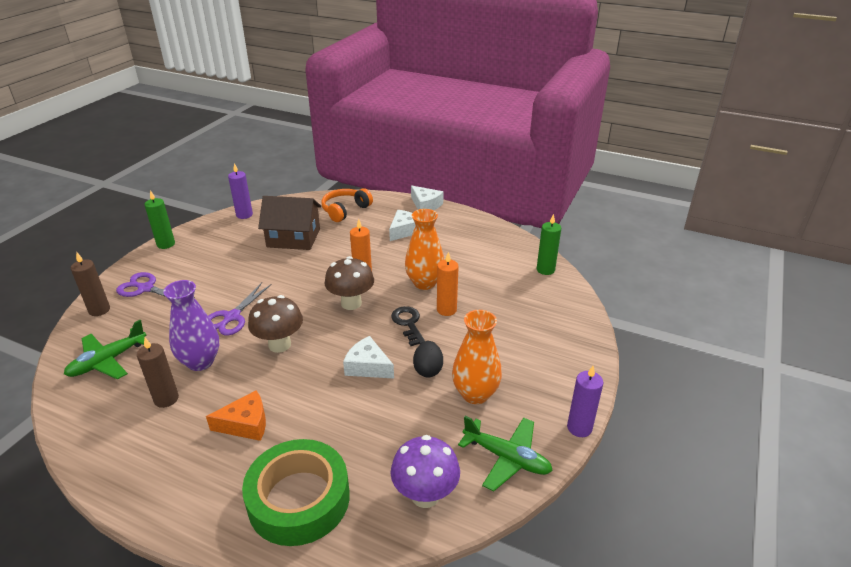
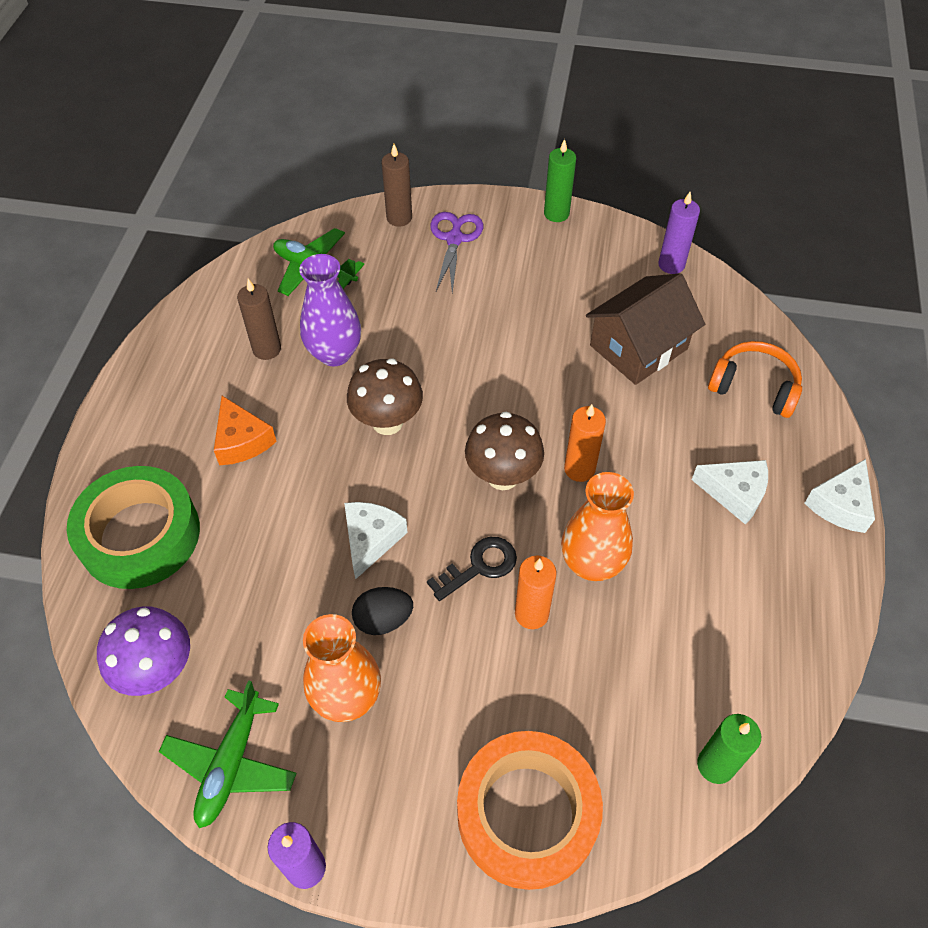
camera: 75 degrees right, 20 degrees up
purple scissors [208,282,272,335] -> none
brown house [258,196,322,250] -> brown house turned 60 degrees clockwise [586,273,705,385]
none -> orange tape [457,731,603,890]

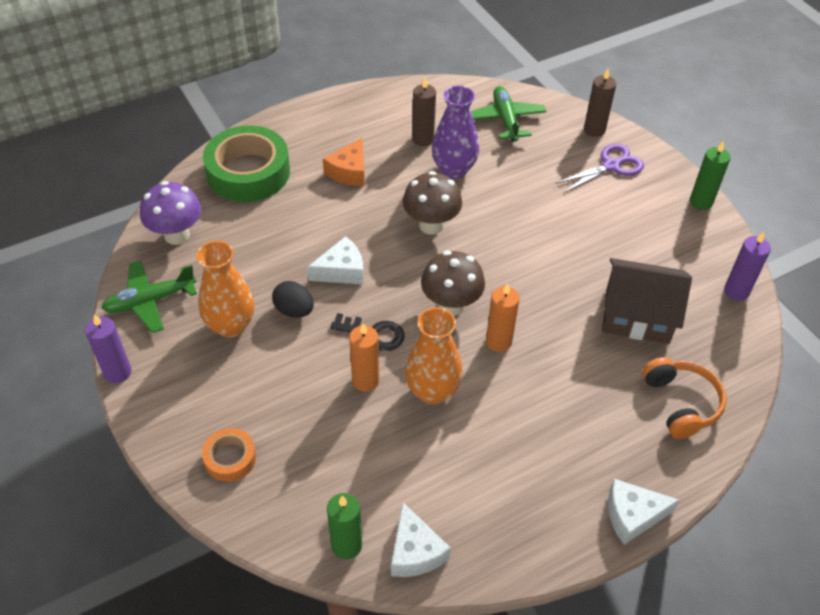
camera: 50 degrees right, 5 degrees down
orange tape [457,731,603,890] -> orange tape [202,428,256,482], size x0.49
white cheese [692,460,768,525] -> white cheese moved to [391,503,451,577]

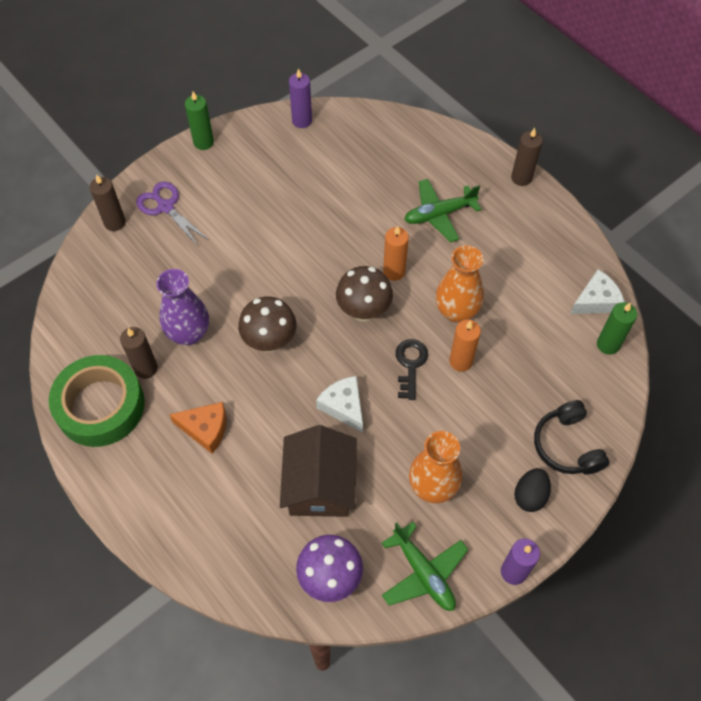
camera: 100 degrees left, 10 degrees up
orange tape [202,428,256,482] -> black headphones [534,400,609,474]
green tape [203,125,290,202] -> green tape moved to [49,355,145,447]
black egg [272,281,314,318] -> black egg moved to [514,468,551,512]
green plane [471,86,546,142] -> green plane moved to [404,179,481,242]
brown house [602,258,692,344] -> brown house moved to [280,425,357,517]
white cheese [608,479,680,545] -> brown candle [511,128,543,186]
orange headphones [642,357,727,439] -> none

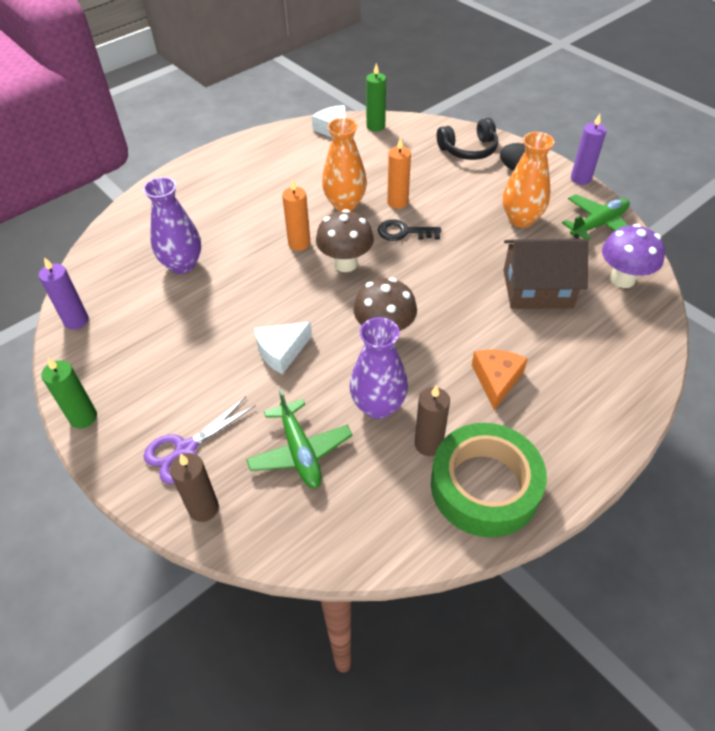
camera: 90 degrees left, 10 degrees down
white cheese [316,376,363,432] -> white cheese moved to [254,322,312,374]
green plane [404,179,481,242] -> green plane moved to [246,389,352,488]
brown candle [511,128,543,186] -> none
none -> purple vase [143,177,201,274]

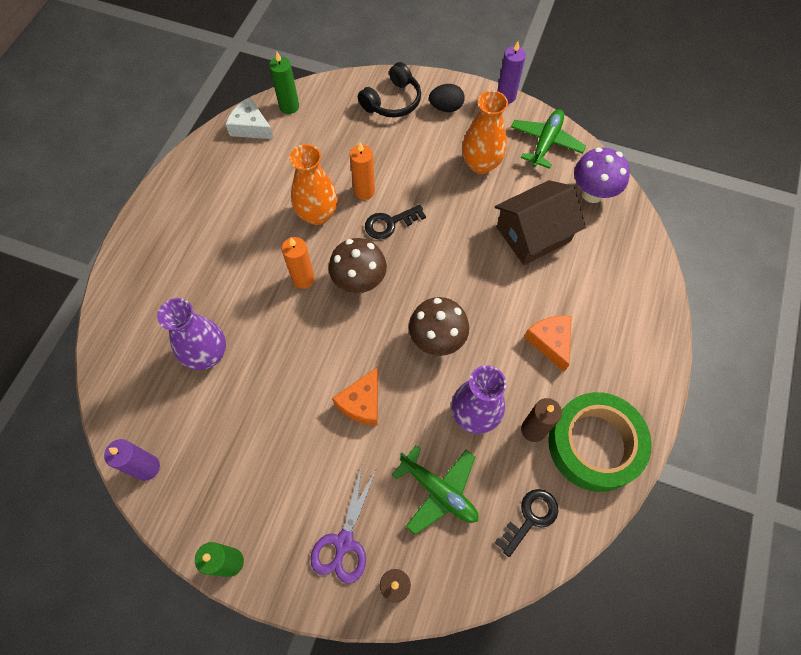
camera: 30 degrees left, 15 degrees up
white cheese [254,322,312,374] -> orange cheese [332,367,378,426]
none -> black key [495,489,558,557]

